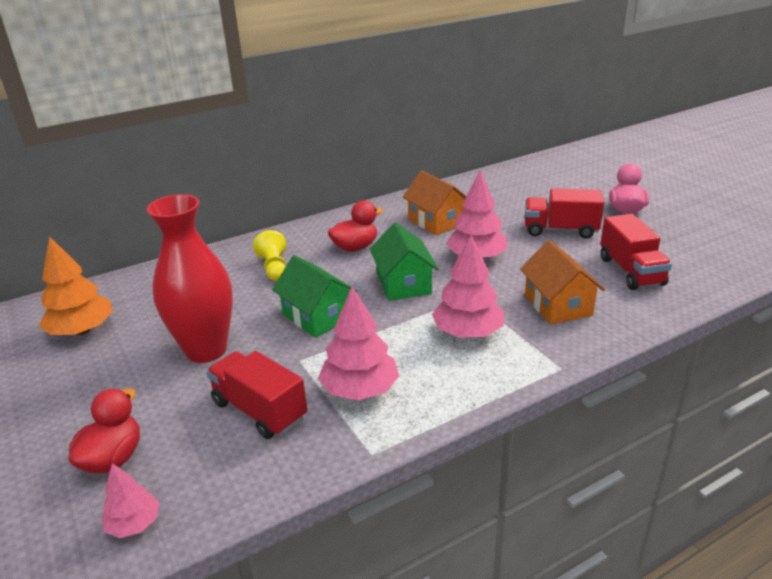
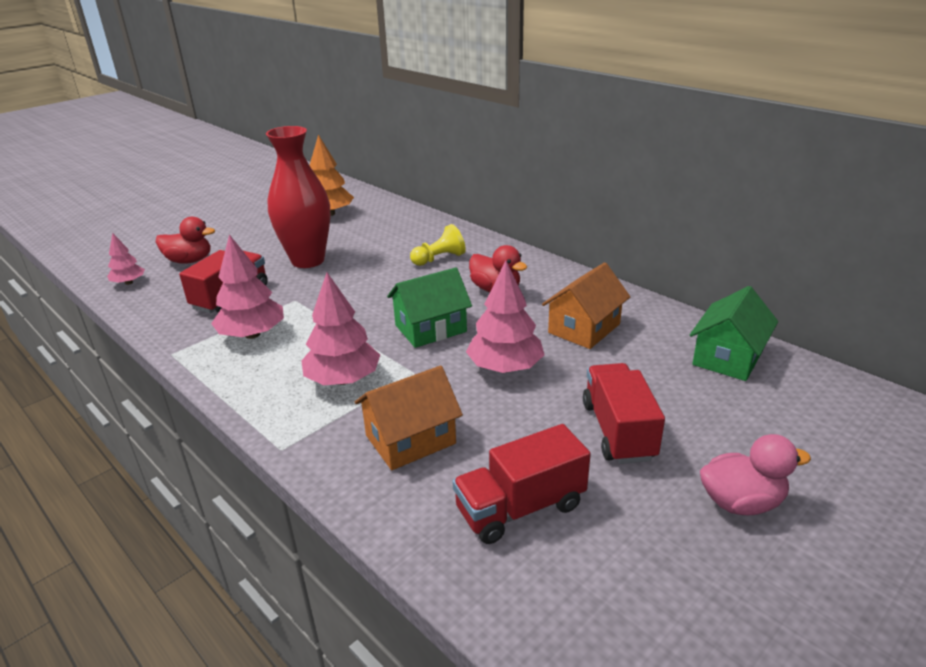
camera: 75 degrees right, 0 degrees up
green house [272,255,358,338] -> green house moved to [690,286,778,381]

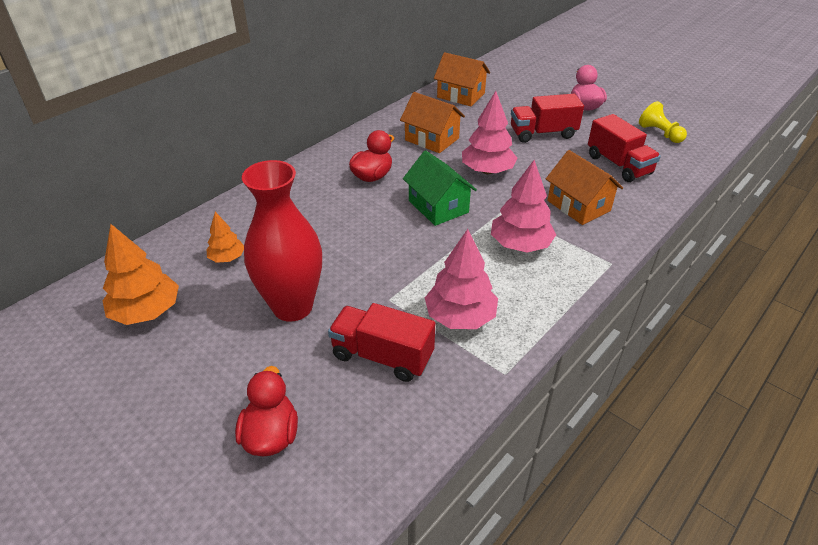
camera: 95 degrees left, 10 degrees up
pink tree [107,233,145,285] -> none
yellow pawn [410,224,466,266] -> yellow pawn moved to [639,101,687,143]
green house [690,286,778,381] -> orange house [434,52,490,106]
none -> orange tree [207,212,244,263]

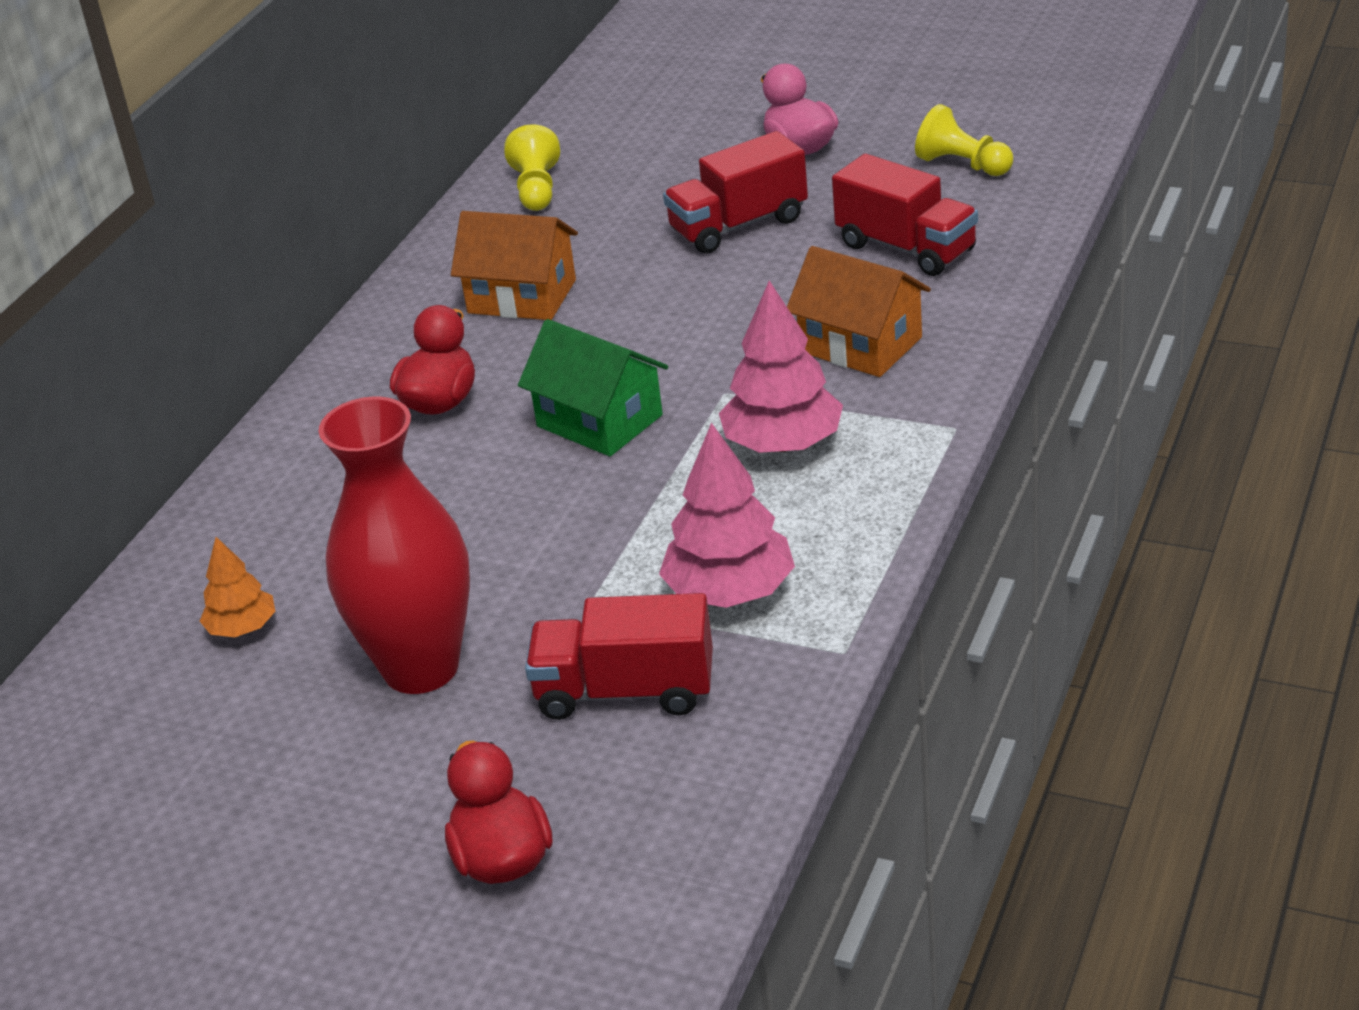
camera: 15 degrees left, 5 degrees down
orange tree [102,224,179,325] -> none
orange house [434,52,490,106] -> yellow pawn [504,124,560,211]
pink tree [462,91,518,174] -> none

